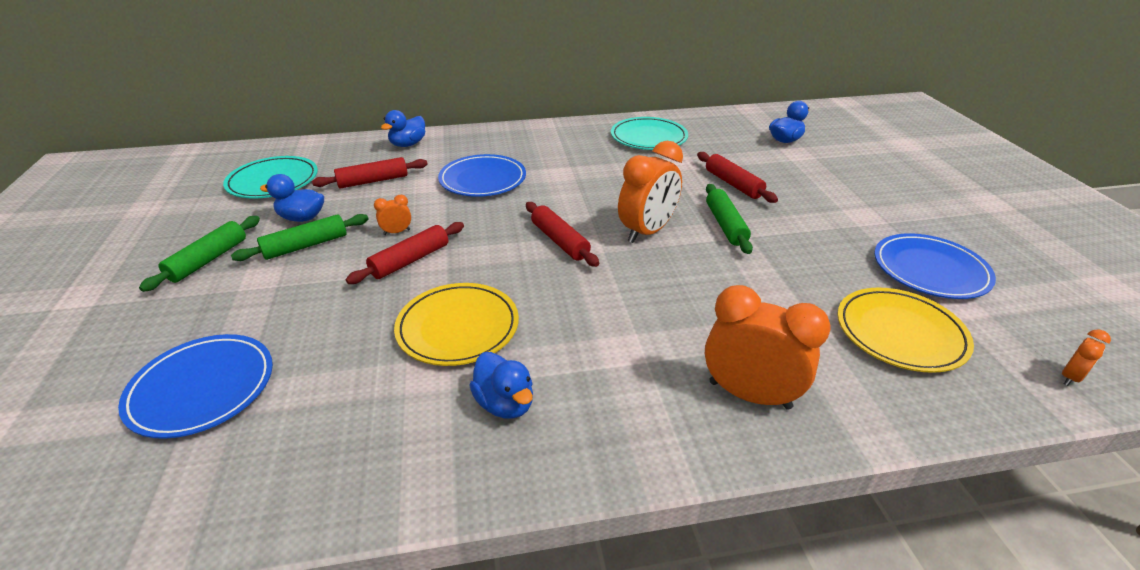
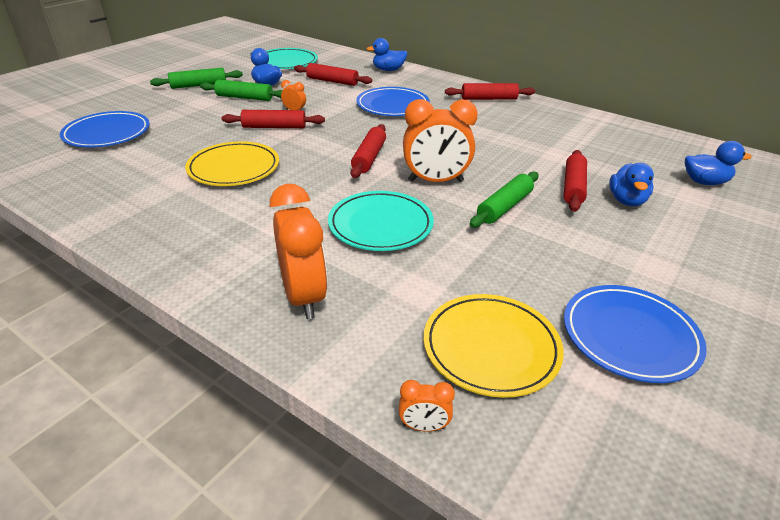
camera: 45 degrees right, 0 degrees up
blue duck [469,352,533,419] -> blue duck moved to [609,163,654,206]
turquoise plate [611,117,688,150] -> turquoise plate moved to [328,191,434,251]
orange clock [1062,330,1111,386] -> orange clock moved to [399,380,455,431]
none -> red rolling pin [445,83,535,100]

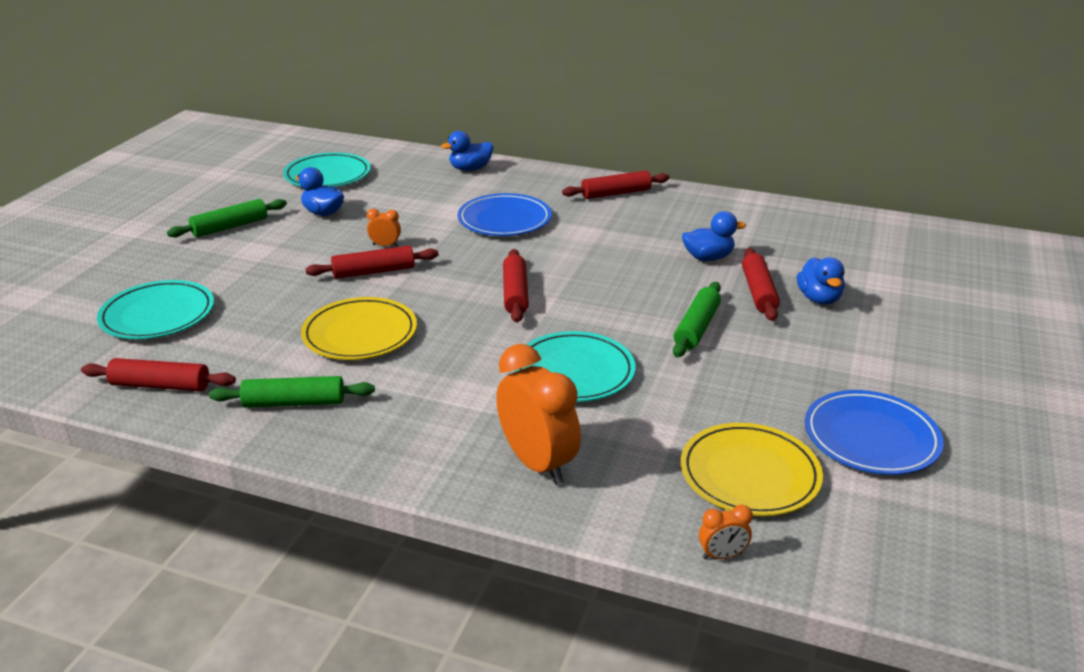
camera: 15 degrees left, 5 degrees down
blue plate [60,111,150,148] -> turquoise plate [97,280,214,339]
green rolling pin [200,79,282,101] -> green rolling pin moved to [209,376,375,408]
red rolling pin [294,63,372,86] -> red rolling pin moved to [81,358,236,391]
orange clock [403,99,478,182] -> none
blue duck [685,141,752,185] -> blue duck moved to [682,211,746,261]

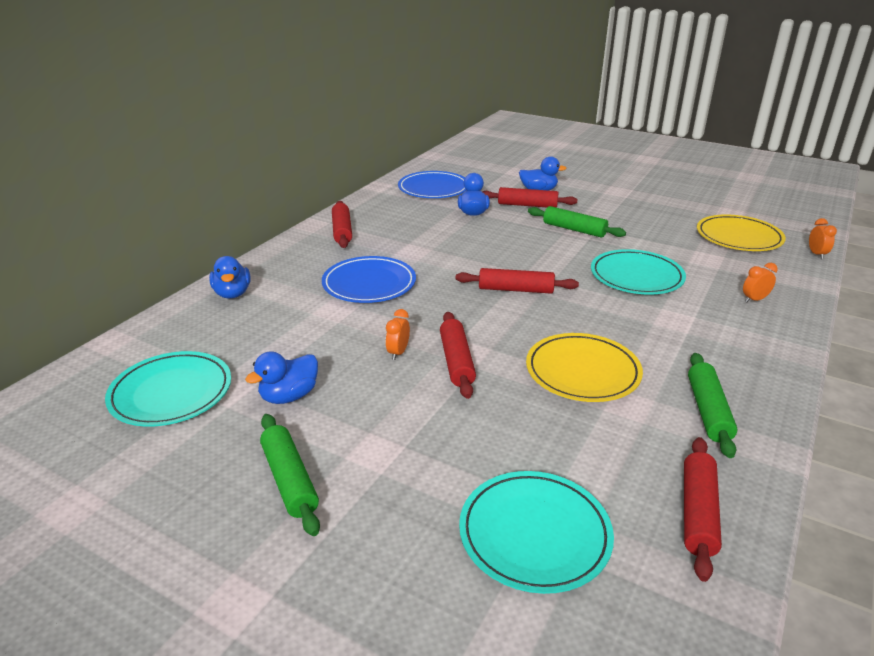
camera: 80 degrees left, 0 degrees up
orange clock [496,344,581,485] -> orange clock [743,263,778,302], size x0.45
blue plate [805,390,944,475] -> blue plate moved to [398,171,466,198]

